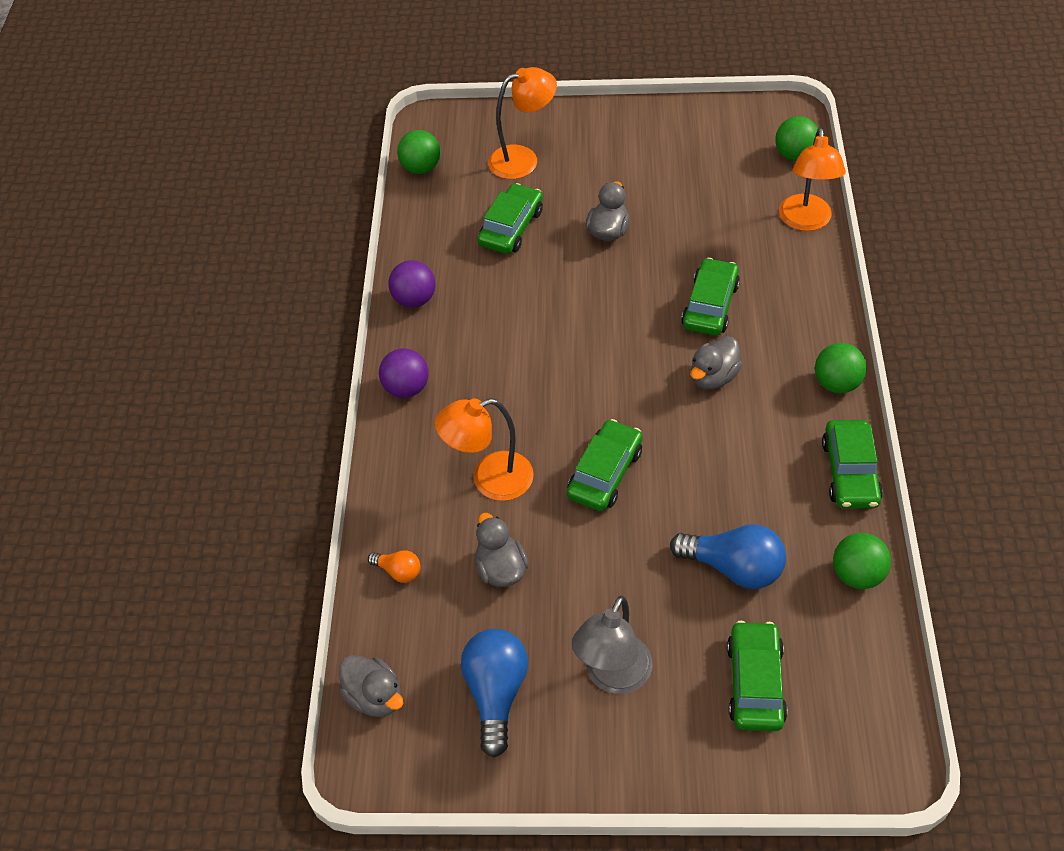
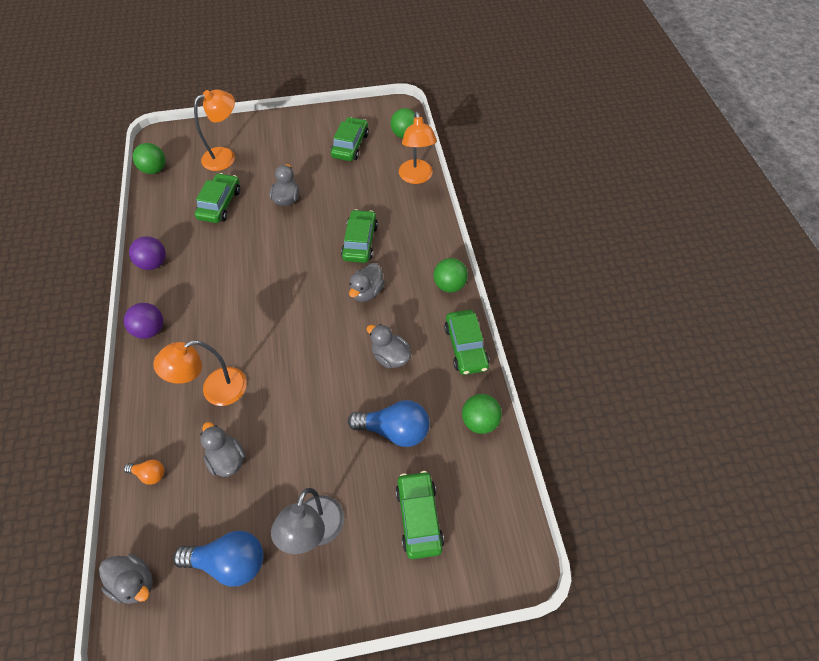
camera: 15 degrees left, 5 degrees up
blue light bulb [461,629,528,757] -> blue light bulb turned 105 degrees clockwise [173,531,263,587]
green car [567,419,643,511] -> green car moved to [331,117,369,161]
none -> grey duck [366,324,411,369]

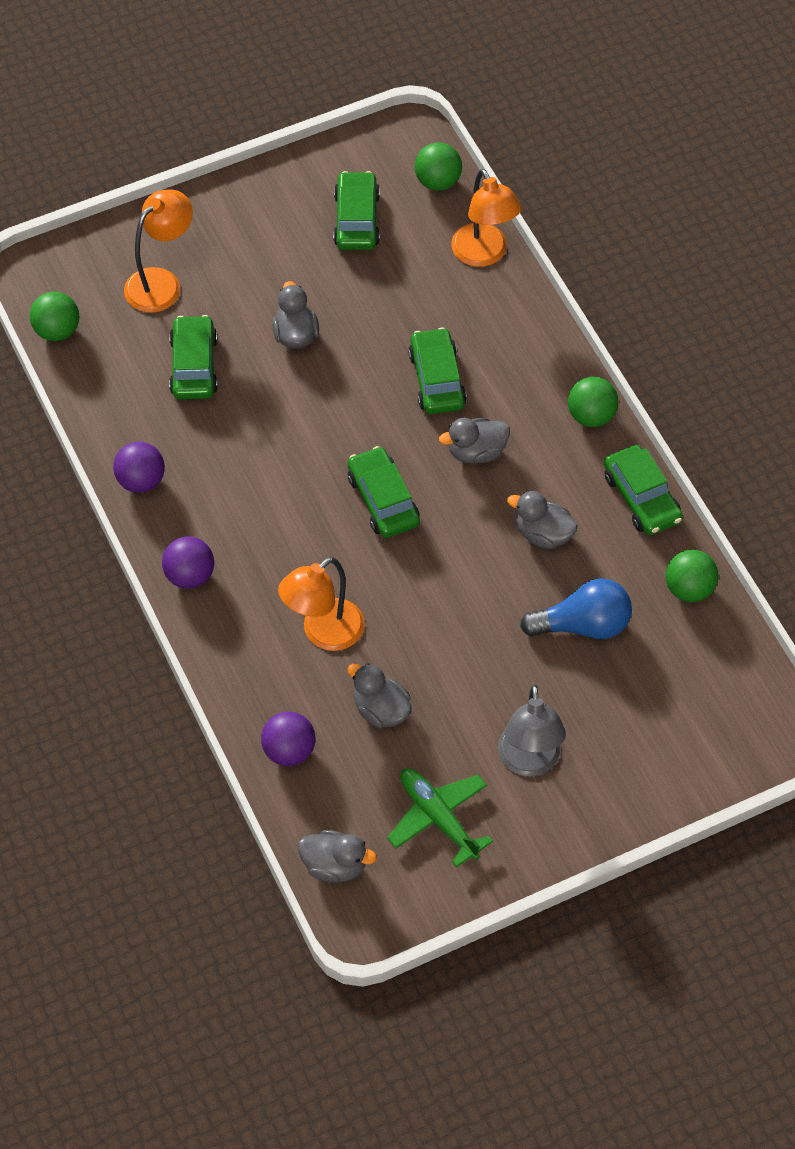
camera: 15 degrees left, 0 degrees up
orange light bulb [124,460,164,485] -> purple ball [261,711,315,766]
blue light bulb [173,531,263,587] -> green plane [387,768,493,868]
grey duck [349,263,385,302] -> grey duck turned 60 degrees clockwise [439,418,510,464]
green car [396,471,444,559] -> green car moved to [348,446,420,538]

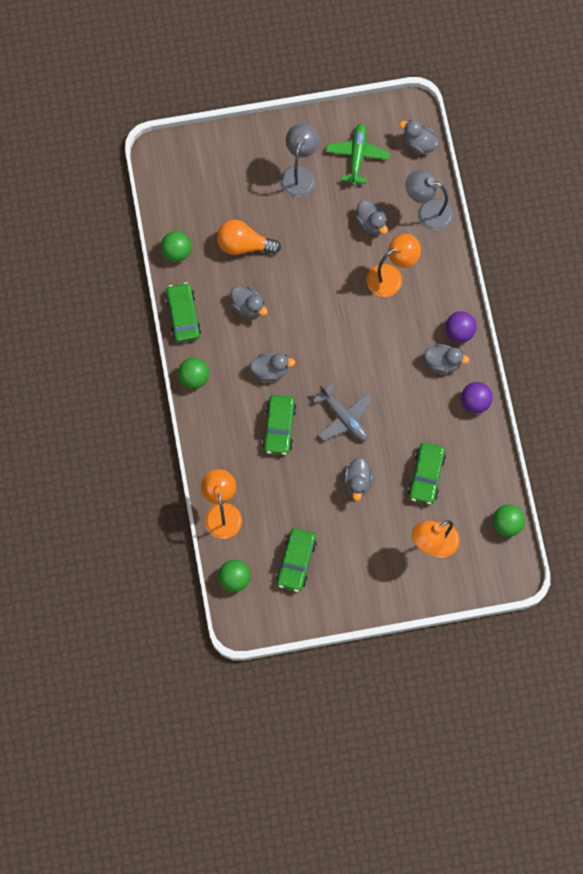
camera: 165 degrees left, 15 degrees up
purple ball [261,711,315,766] -> grey lamp [406,170,453,231]
green car [348,446,420,538] -> none
green plane [387,768,493,868] -> green plane turned 150 degrees counterclockwise [326,123,390,185]
blue light bulb [520,578,632,639] -> orange light bulb [217,220,281,255]
none -> grey plane [313,384,372,441]
none -> grey duck [424,344,470,373]

